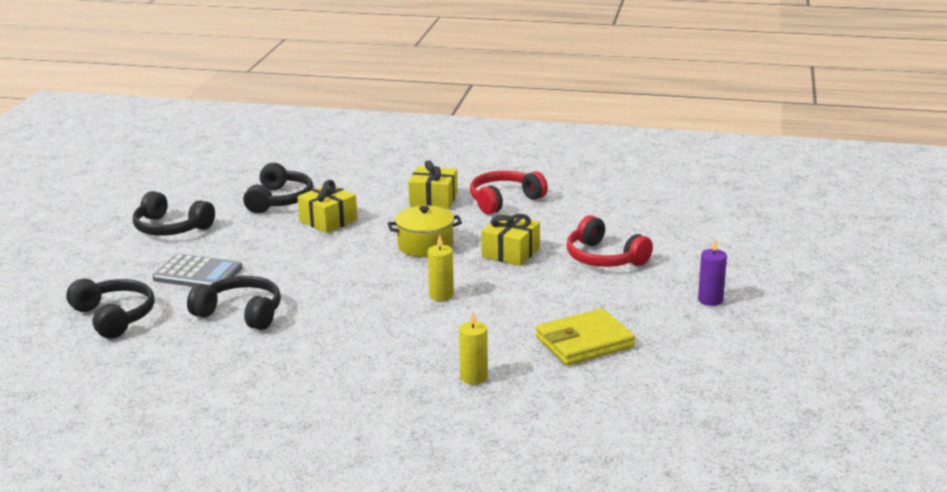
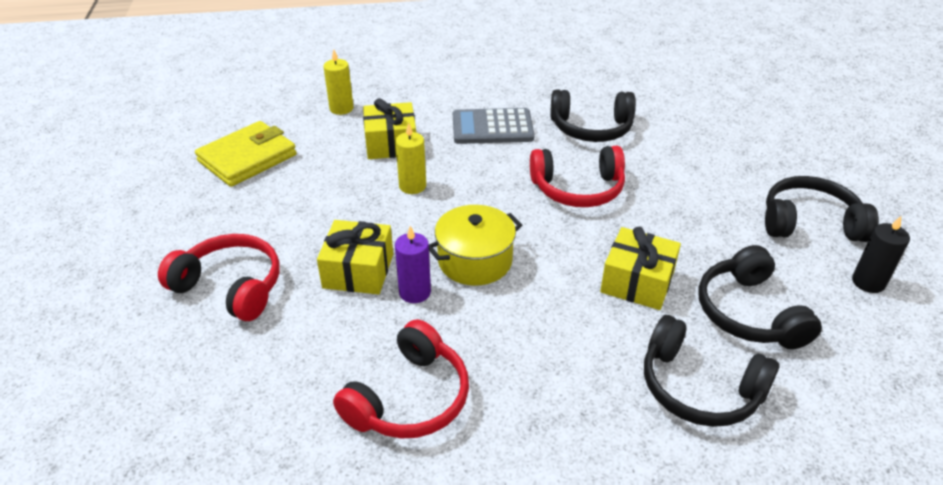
camera: 160 degrees right, 15 degrees up
black headphones [66,279,154,339] -> black headphones moved to [644,315,780,427]
grey calculator [152,254,243,287] -> grey calculator moved to [453,108,535,144]
yellow gift [408,160,458,209] -> yellow gift moved to [363,98,416,159]
purple candle [698,239,727,306] -> purple candle moved to [395,226,431,303]
none -> red headphones [530,146,625,207]
none -> black candle [852,216,910,293]

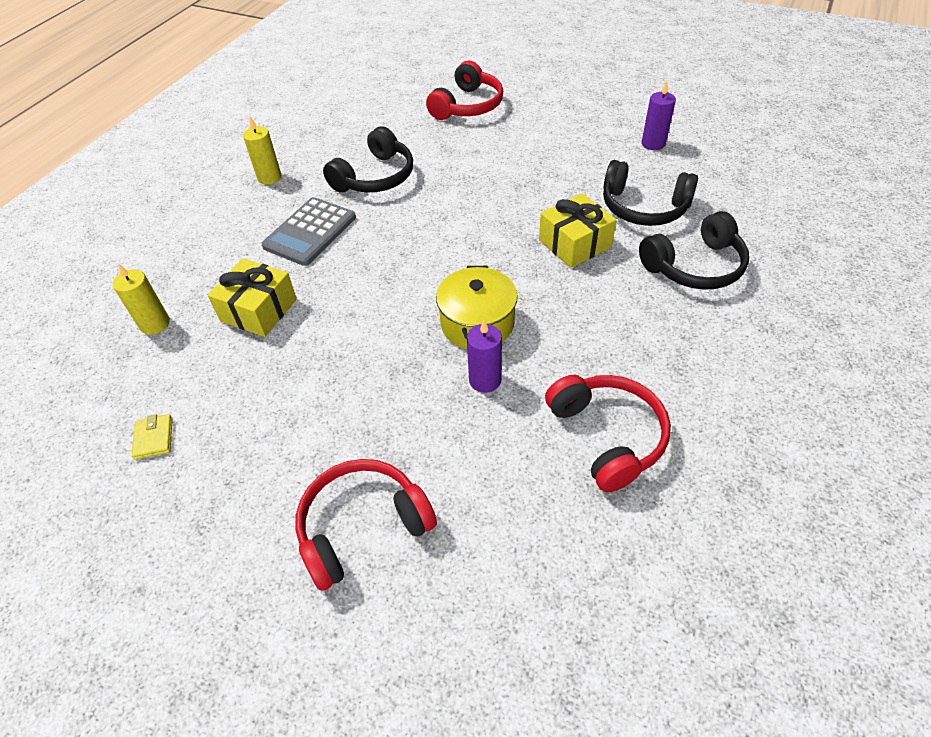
camera: 55 degrees left, 10 degrees up
yellow wallet [195,121,297,187] -> yellow wallet [132,414,173,460], size x0.43
yellow gift [317,220,393,295] -> none
yellow candle [396,123,426,194] -> yellow candle moved to [243,117,282,185]
red headphones [530,146,625,207] -> red headphones moved to [426,61,503,120]
black headphones [765,176,879,242] -> none
black candle [852,216,910,293] -> purple candle [642,81,676,150]

